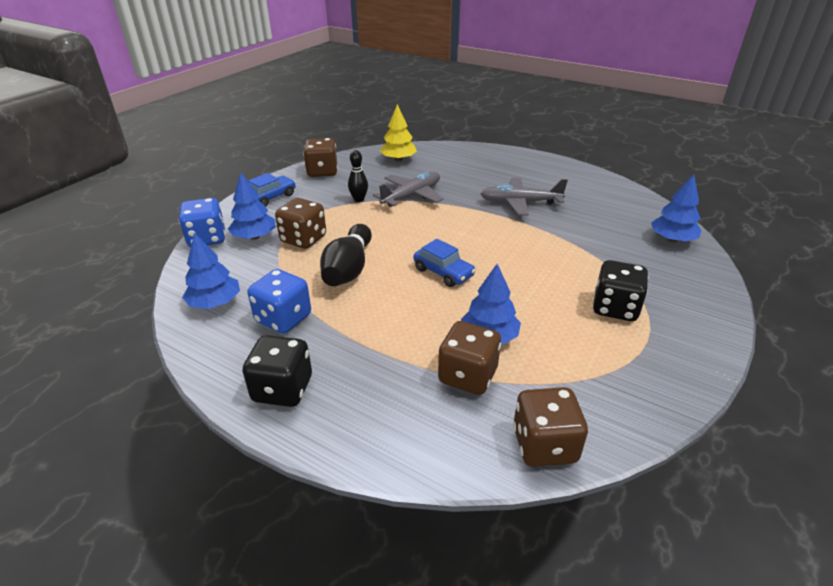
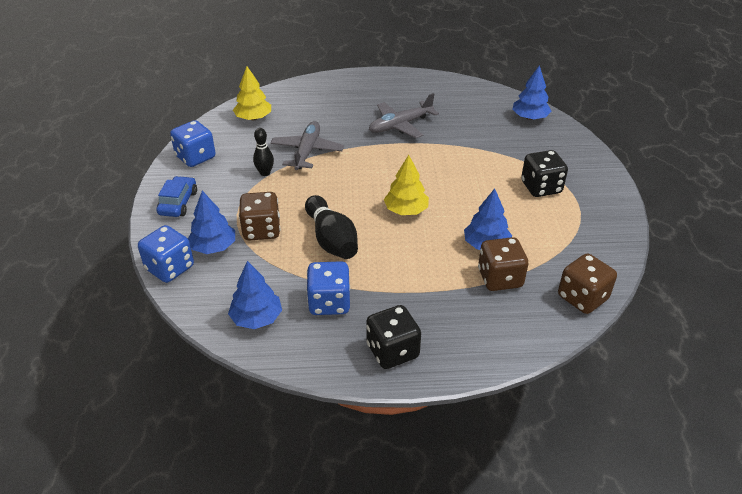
camera: 35 degrees left, 5 degrees up
brown dice [303,138,338,177] -> blue dice [170,120,215,167]
blue car [413,239,476,287] -> yellow tree [384,155,429,215]

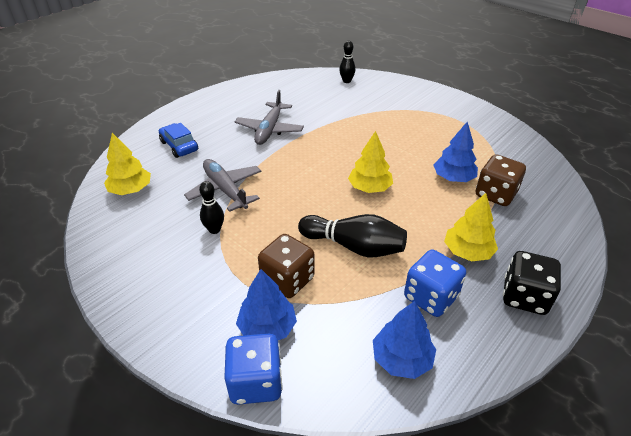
camera: 45 degrees left, 0 degrees up
blue car [157,176,197,217] -> blue car moved to [159,123,198,158]
blue dice [170,120,215,167] -> none
blue tree [512,65,551,120] -> black bowling pin [339,41,356,83]
black dice [521,150,568,197] -> none
brown dice [558,253,617,314] -> none
none -> yellow tree [444,193,498,261]

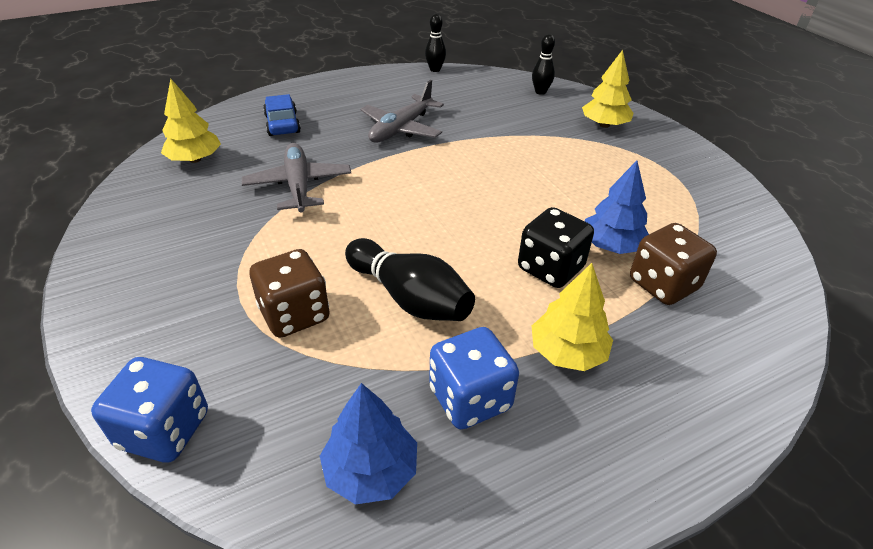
camera: 20 degrees right, 0 degrees up
black bowling pin [199,181,224,234] -> black bowling pin moved to [425,14,446,72]
blue tree [236,269,297,340] -> none
yellow tree [348,131,393,193] -> yellow tree moved to [582,50,634,128]
black dice [503,251,561,315] -> black dice moved to [518,207,594,288]

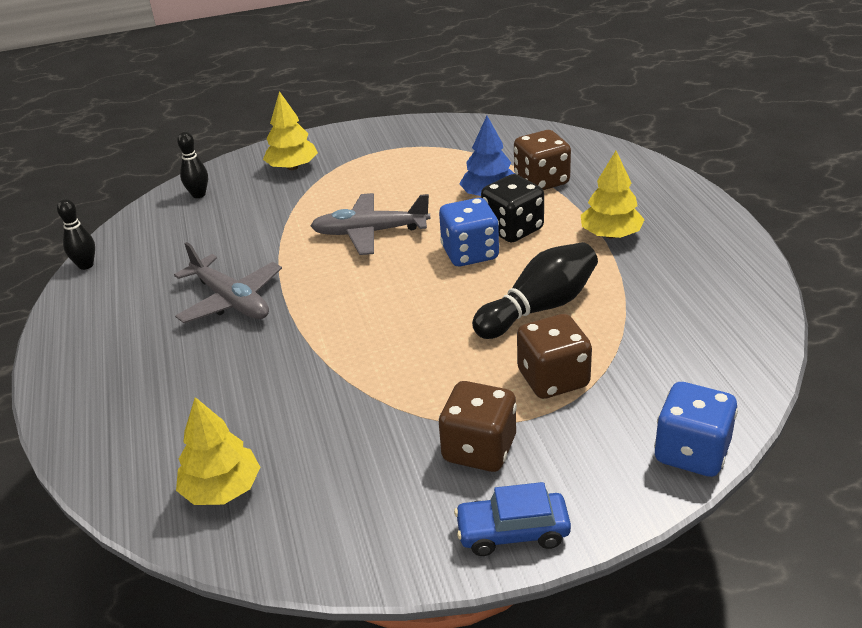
camera: 75 degrees left, 5 degrees down
grey plane [242,143,351,212] -> grey plane moved to [310,193,431,255]
blue car [263,94,301,136] -> blue car moved to [454,482,571,556]
blue tree [320,383,417,504] -> none
blue dice [429,327,519,429] -> blue dice moved to [439,198,500,266]
none -> brown dice [438,381,517,472]

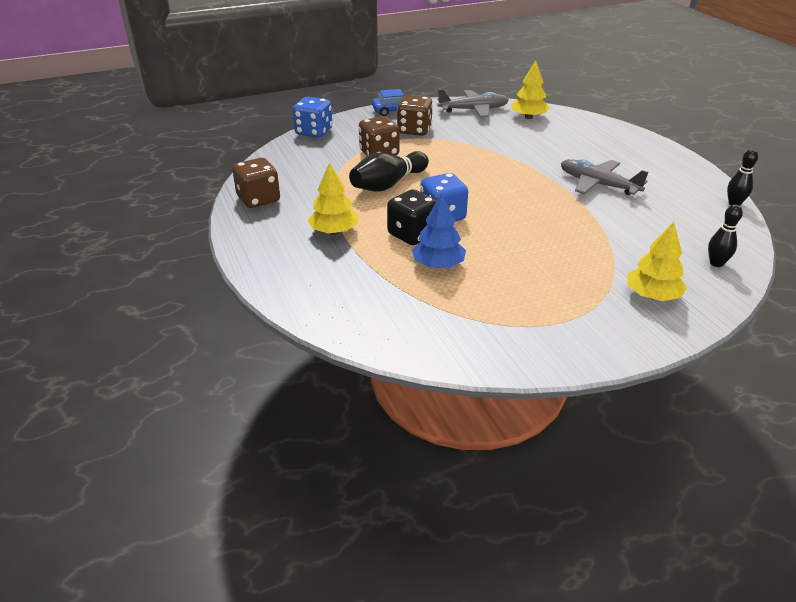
camera: 170 degrees right, 0 degrees up
grey plane [310,193,431,255] -> grey plane moved to [437,89,509,117]
brown dice [514,130,571,190] -> brown dice moved to [232,158,280,208]

